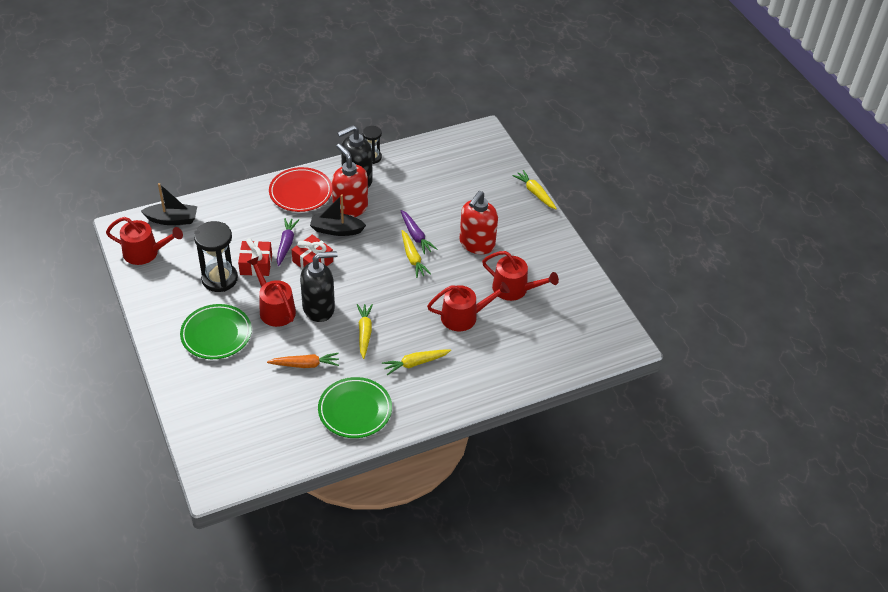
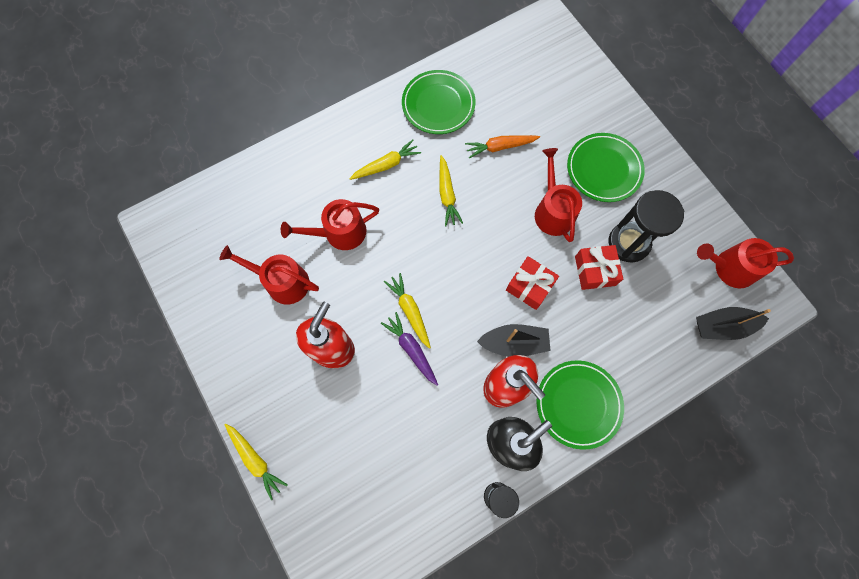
camera: 175 degrees right, 25 degrees up
red watering can [247,256,296,327] -> red watering can turned 150 degrees counterclockwise [535,148,582,242]
red plate [269,167,332,212] -> green plate [536,360,624,450]
purple carrot [277,218,299,266] -> none
black soap dispenser [300,251,338,322] -> none

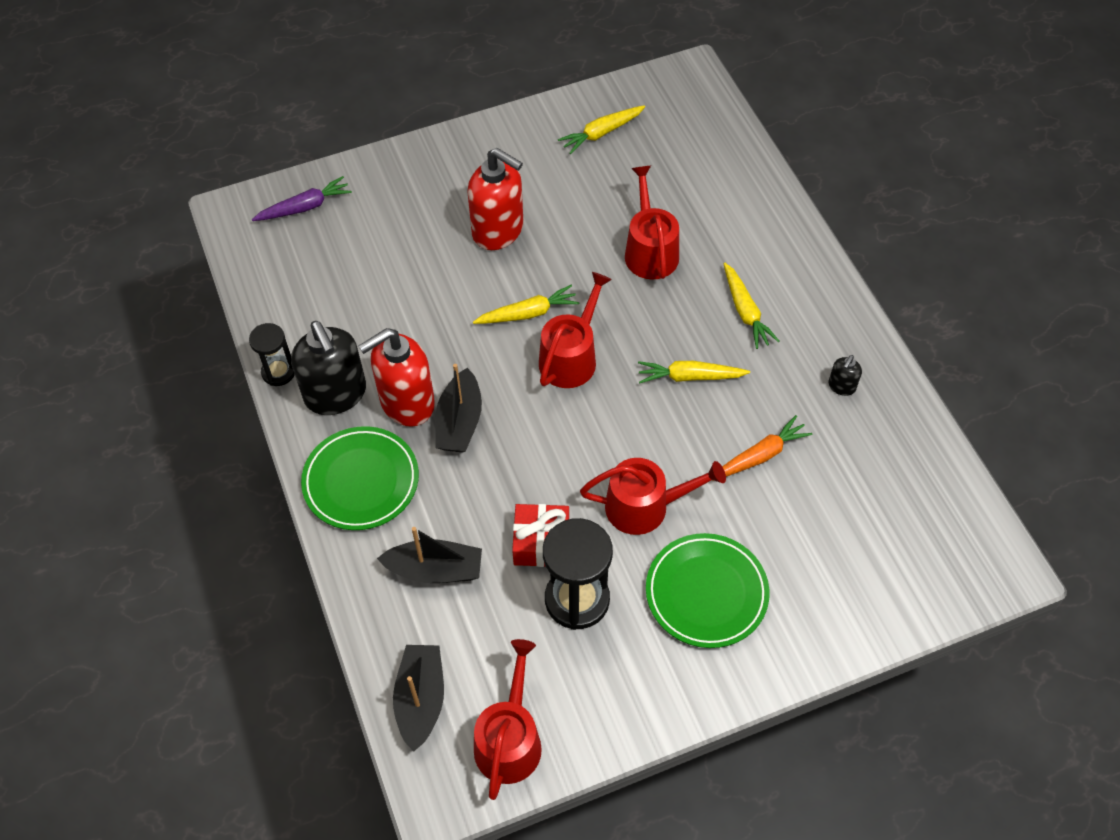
camera: 100 degrees right, 15 degrees down
red watering can [219,245,319,305] -> red watering can moved to [539,272,612,388]
yellow carrot [225,424,288,500] -> yellow carrot moved to [558,105,645,154]
purple carrot [381,312,438,385] -> purple carrot moved to [252,176,352,221]
green plate [402,70,476,134] -> black soap dispenser [829,355,862,396]
orange carrot [465,135,540,159] -> orange carrot turned 60 degrees clockwise [712,415,812,481]
red gift [506,256,559,310] -> none
none -> black boat [377,527,482,583]

